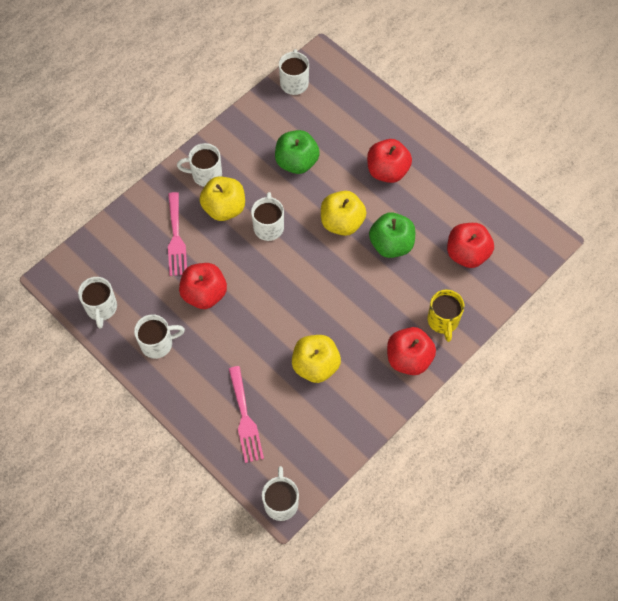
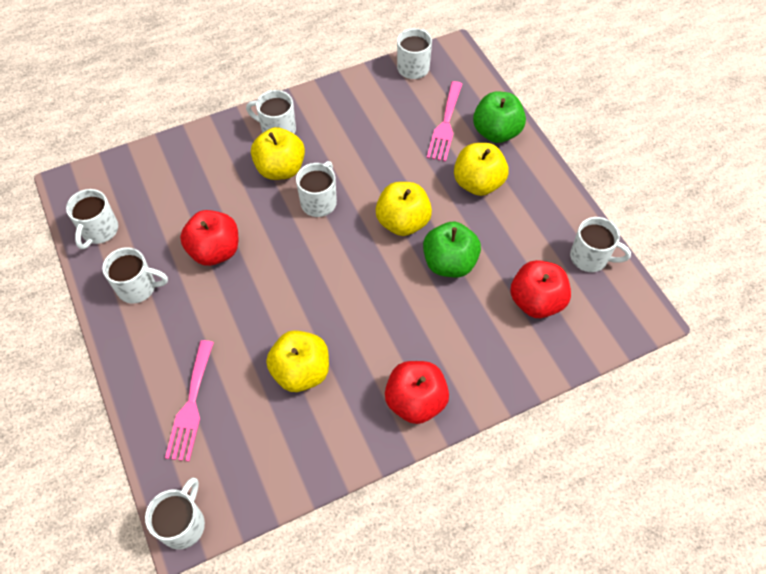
camera: 20 degrees right, 5 degrees down
pink fork [168,192,187,276] -> pink fork moved to [427,81,463,162]
green apple [275,130,320,174] -> green apple moved to [473,92,526,143]
red apple [367,139,412,183] -> yellow apple [454,143,509,196]
yellow mug [427,290,465,342] -> none
none -> white mug [570,217,631,272]

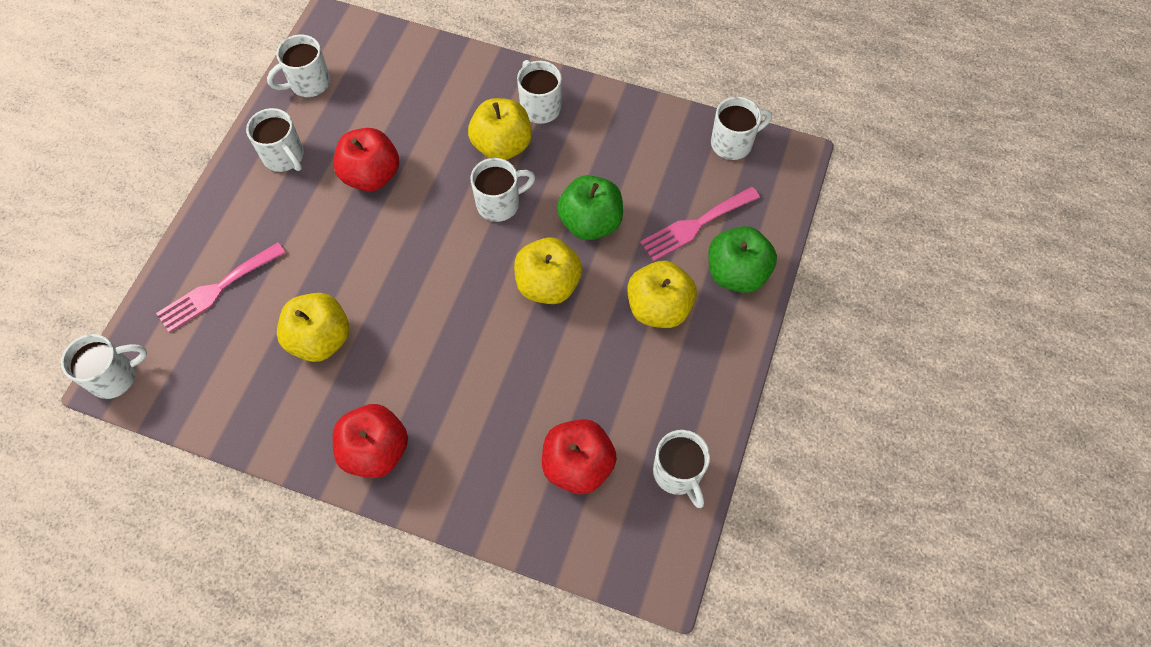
camera: 45 degrees right, 5 degrees up
green apple [423,222,481,277] -> green apple moved to [557,175,623,240]

